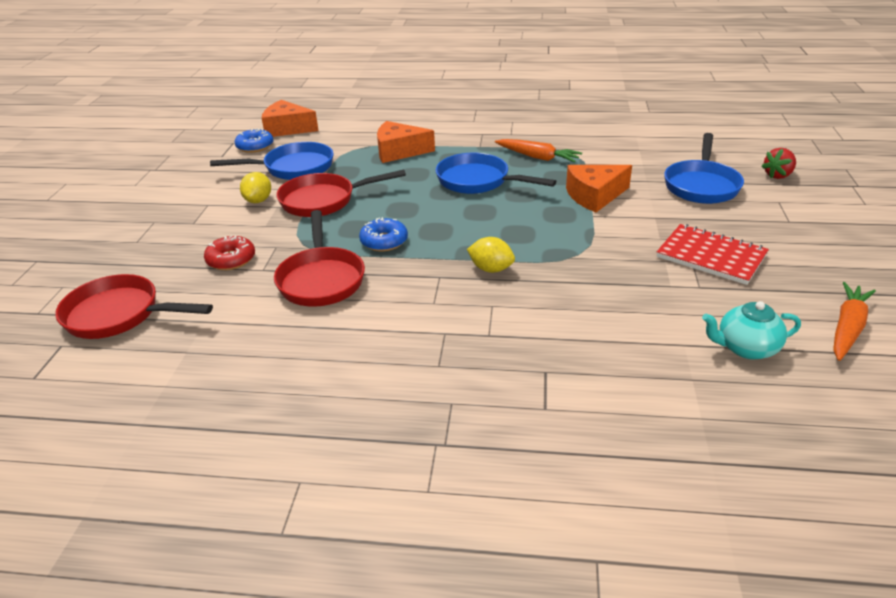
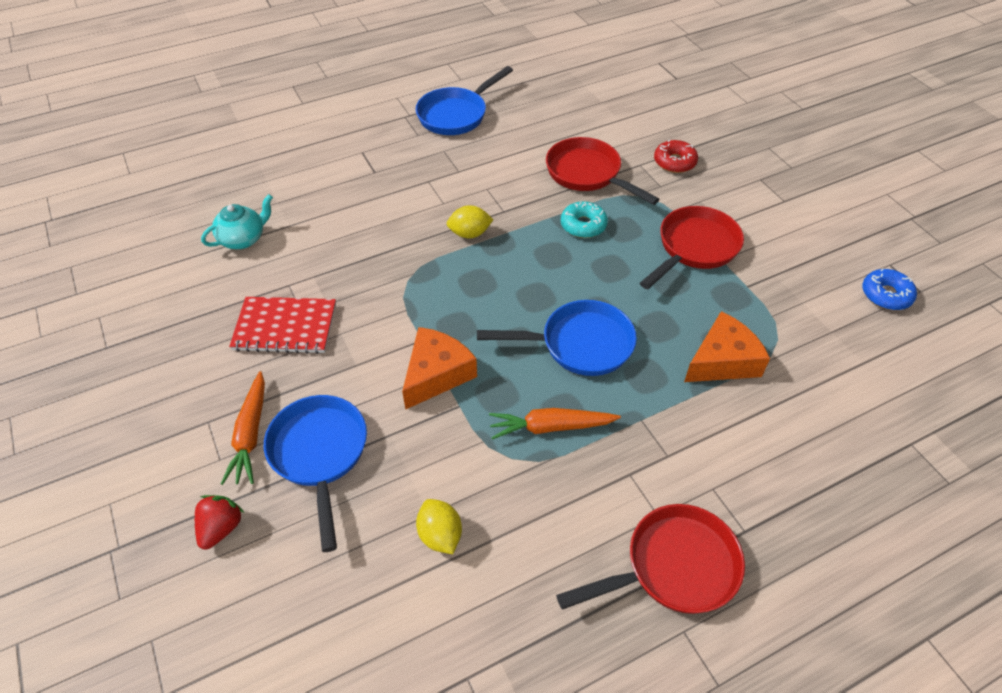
camera: 145 degrees right, 15 degrees up
red pan [55,274,213,339] -> red pan moved to [556,504,745,614]
blue pan [210,142,333,180] -> blue pan moved to [416,66,513,135]
yellow lemon [240,172,271,203] -> yellow lemon moved to [416,499,462,554]
orange cheese [262,100,319,137] -> none
blue donut [359,217,408,251] -> turquoise donut [561,201,608,238]
orange carrot [833,282,876,361] -> orange carrot moved to [221,371,265,485]

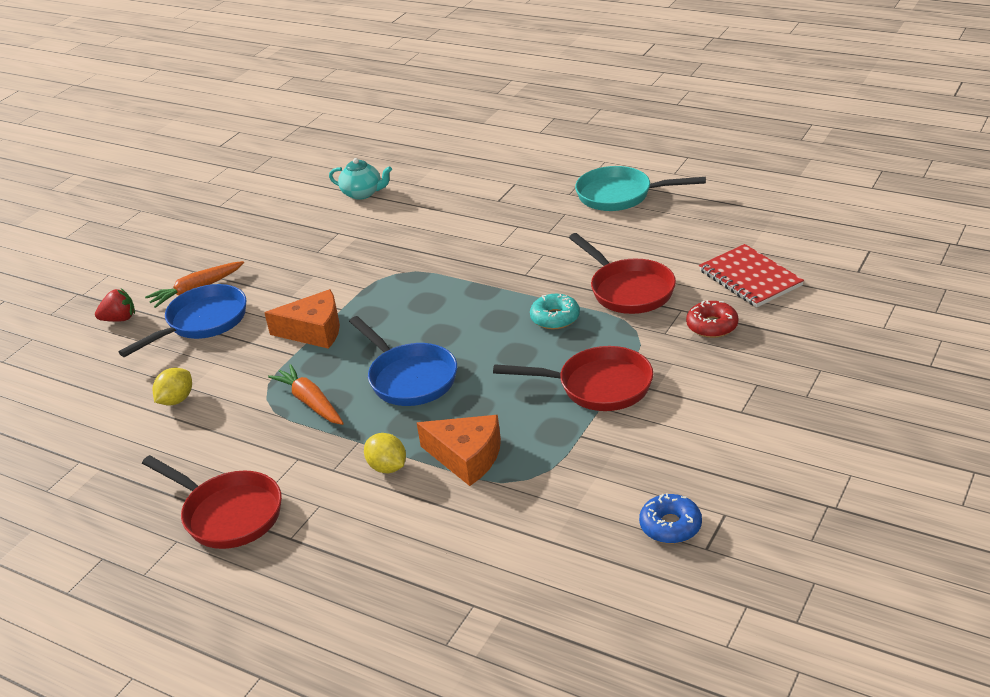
camera: 60 degrees right, 15 degrees down
red notebook [229,297,336,354] -> red notebook moved to [699,244,804,307]
blue pan [416,66,513,135] -> turquoise pan [575,166,706,211]
yellow lemon [447,205,494,238] -> yellow lemon moved to [364,433,406,473]
red pan [546,137,659,205] -> red pan turned 135 degrees clockwise [569,233,676,314]

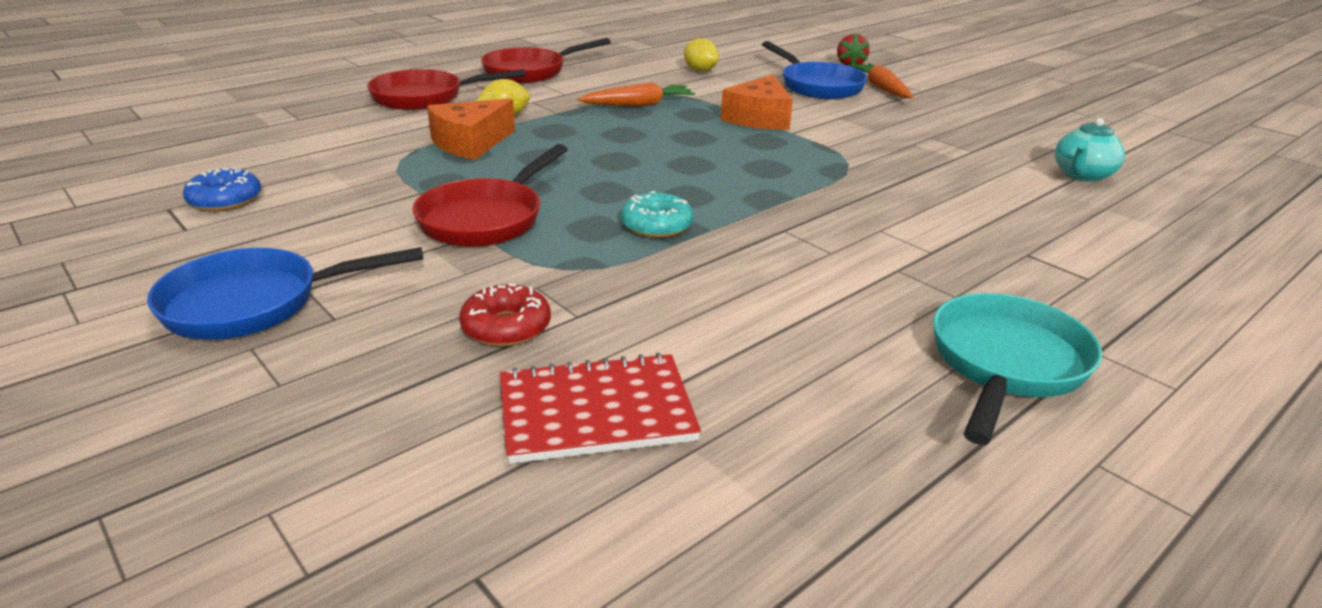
camera: 105 degrees right, 5 degrees down
blue pan [349,316,457,406] -> blue pan moved to [147,247,423,339]
red pan [569,233,676,314] -> red pan moved to [367,69,526,110]

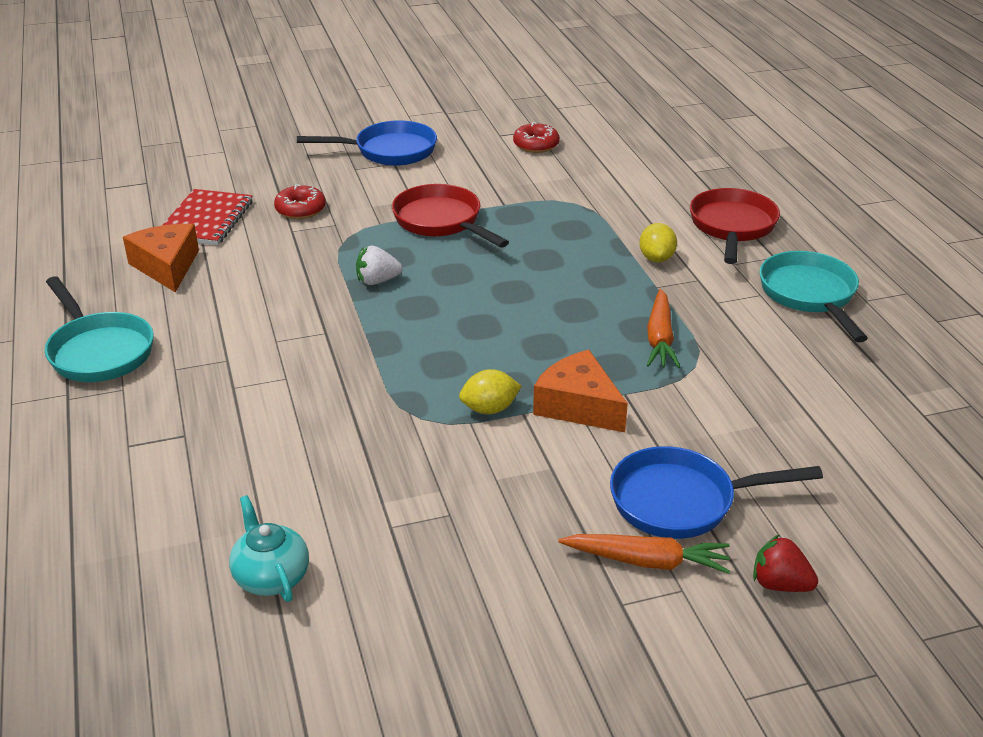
camera: 115 degrees right, 5 degrees up
blue pan [147,247,423,339] -> blue pan turned 75 degrees clockwise [297,120,437,166]
blue donut [183,168,261,212] -> red donut [513,122,560,153]
orange cheese [427,98,515,160] -> orange cheese moved to [123,224,199,293]
red pan [481,38,611,83] -> turquoise pan [759,251,868,342]
turquoise donut [621,191,693,238] -> white strawberry [356,246,402,285]
yellow lemon [684,38,719,72] -> yellow lemon moved to [459,369,521,414]

